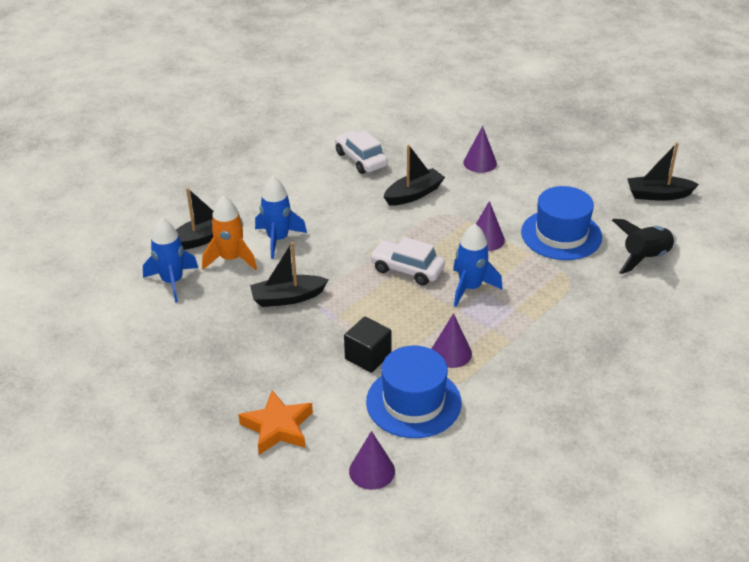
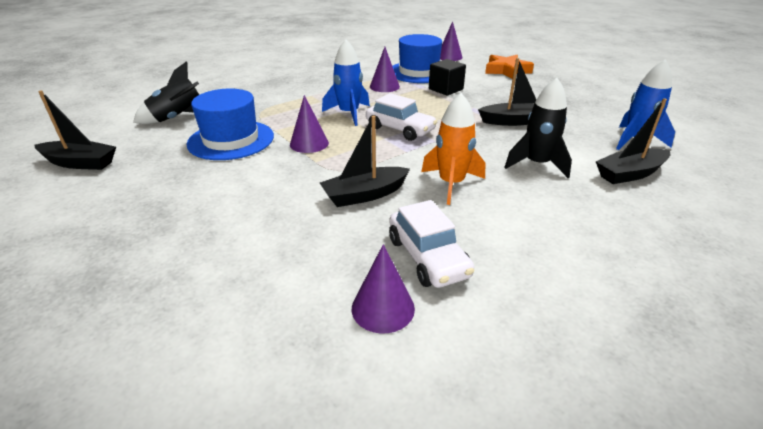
camera: 170 degrees left, 5 degrees down
orange rocket [202,196,257,270] -> orange rocket moved to [421,93,485,205]
blue rocket [255,177,307,259] -> black rocket [504,78,572,178]
purple cone [463,126,497,173] -> purple cone moved to [352,244,415,333]

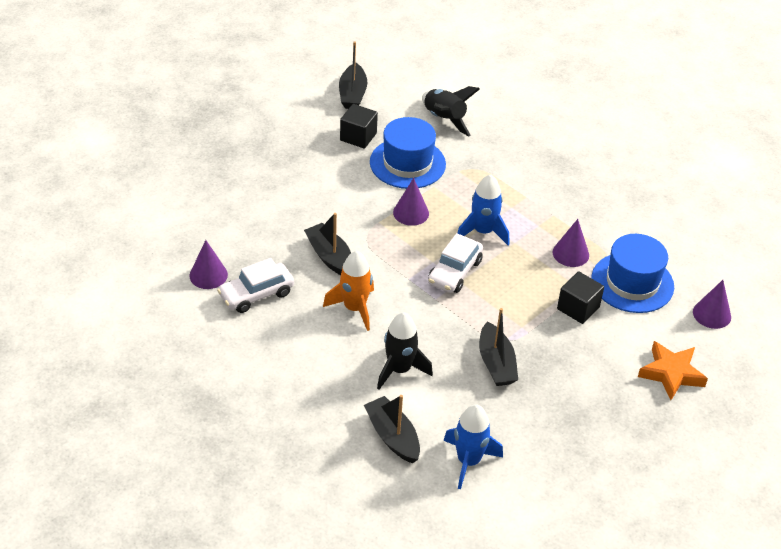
camera: 80 degrees right, 10 degrees up
none -> black cube [340,104,378,149]

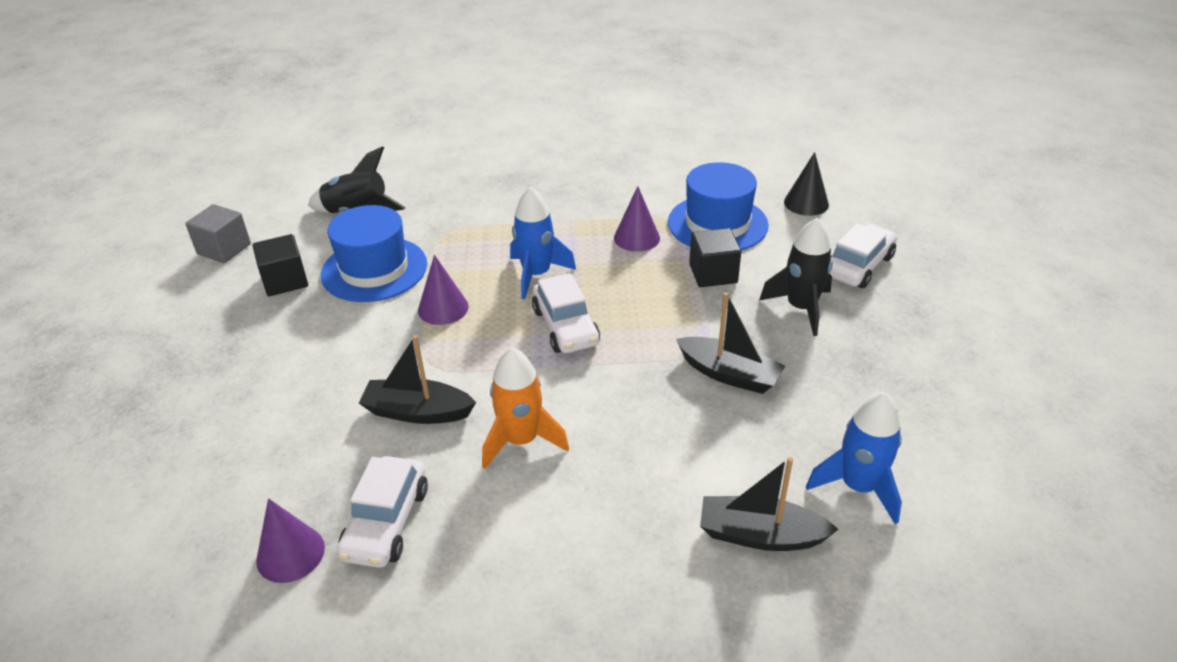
camera: 45 degrees left, 5 degrees down
black boat [339,41,367,109] -> grey cube [185,204,251,263]
black rocket [377,312,433,390] -> black rocket moved to [760,218,833,336]
orange star [638,341,708,400] -> white car [830,223,897,288]
purple cone [693,280,731,329] -> black cone [784,152,829,216]

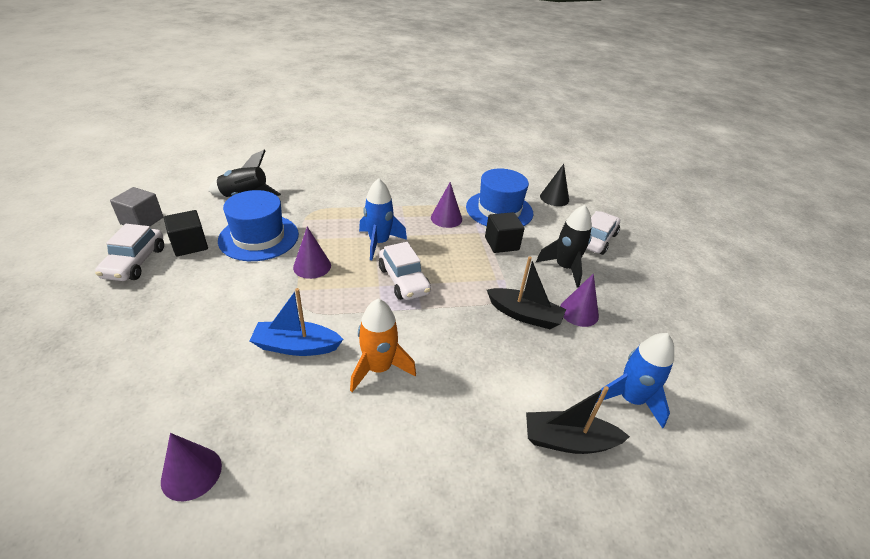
camera: 10 degrees left, 0 degrees up
white car [337,456,428,568] -> white car moved to [95,224,164,281]
black boat [359,335,476,424] -> blue boat [250,288,343,356]
none -> purple cone [560,274,599,327]

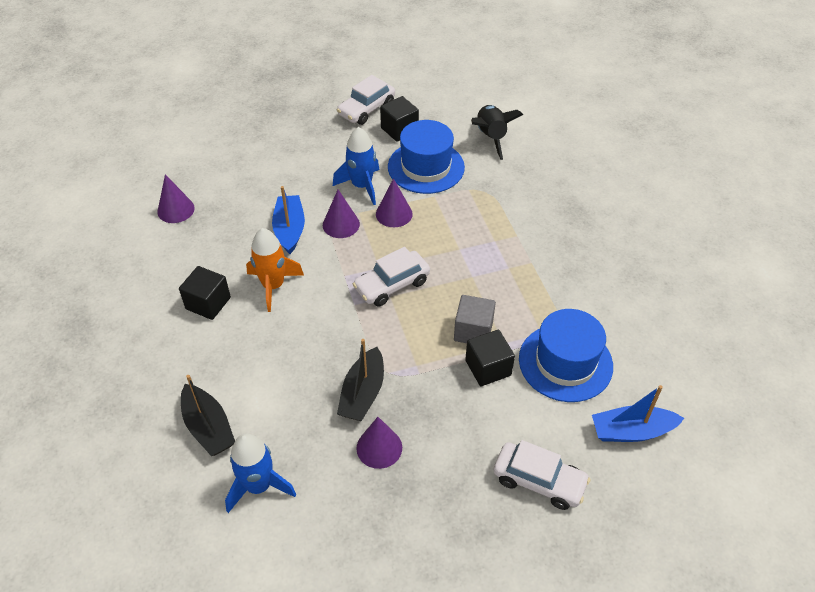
camera: 85 degrees right, 10 degrees up
white car [95,224,164,281] -> white car turned 45 degrees counterclockwise [337,75,395,125]
grey cube [110,187,163,226] -> grey cube moved to [454,295,496,343]
blue rocket [359,178,407,260] -> blue rocket moved to [333,127,379,205]
purple cone [431,182,462,228] -> purple cone moved to [323,189,360,238]
black boat [526,386,630,454] -> black boat turned 150 degrees clockwise [181,375,235,456]
black rocket [536,205,592,287] -> none
black cone [540,164,569,206] -> blue boat [592,385,684,442]
none -> black cube [179,266,231,320]

